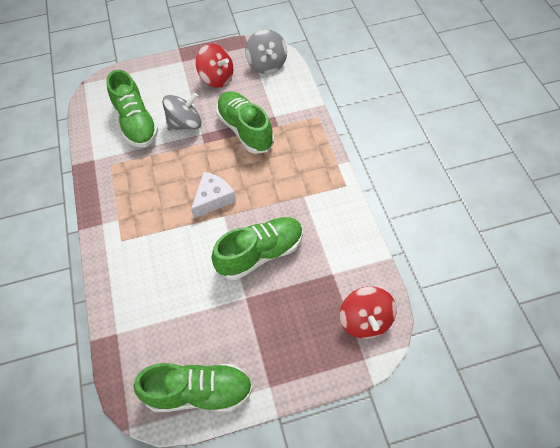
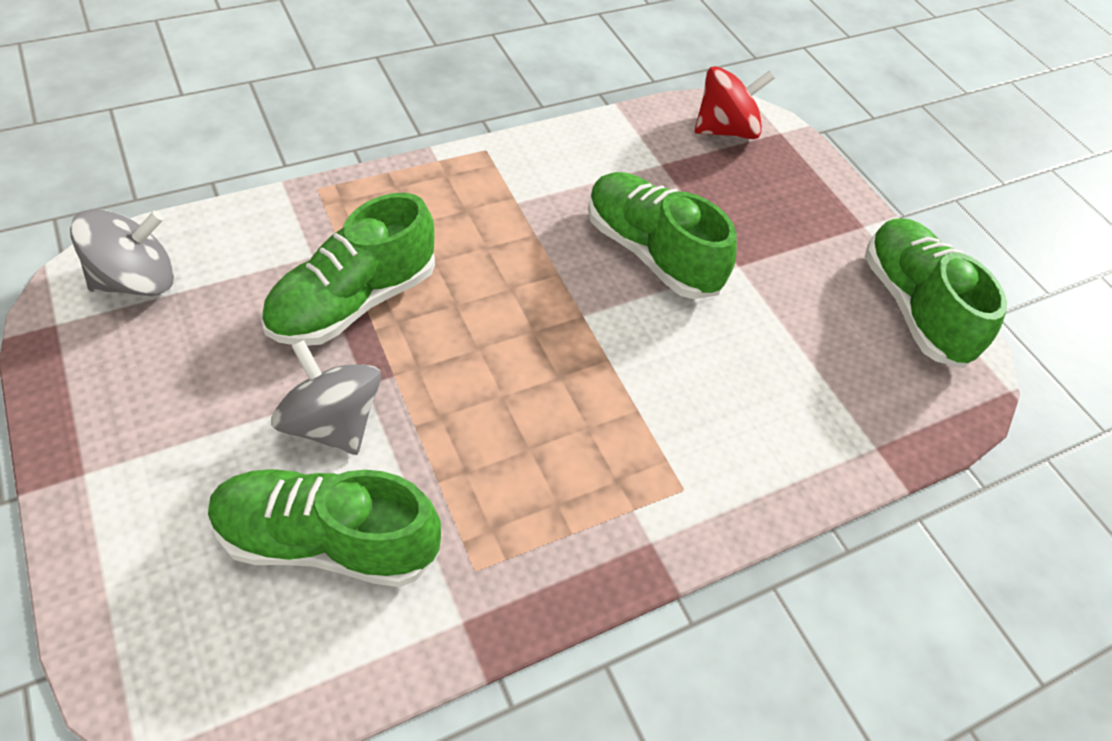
camera: 110 degrees left, 5 degrees down
green shoe [106,70,158,147] -> green shoe turned 135 degrees counterclockwise [208,469,441,587]
white cheese [191,172,236,218] -> none
red spinning top [196,44,233,88] -> none

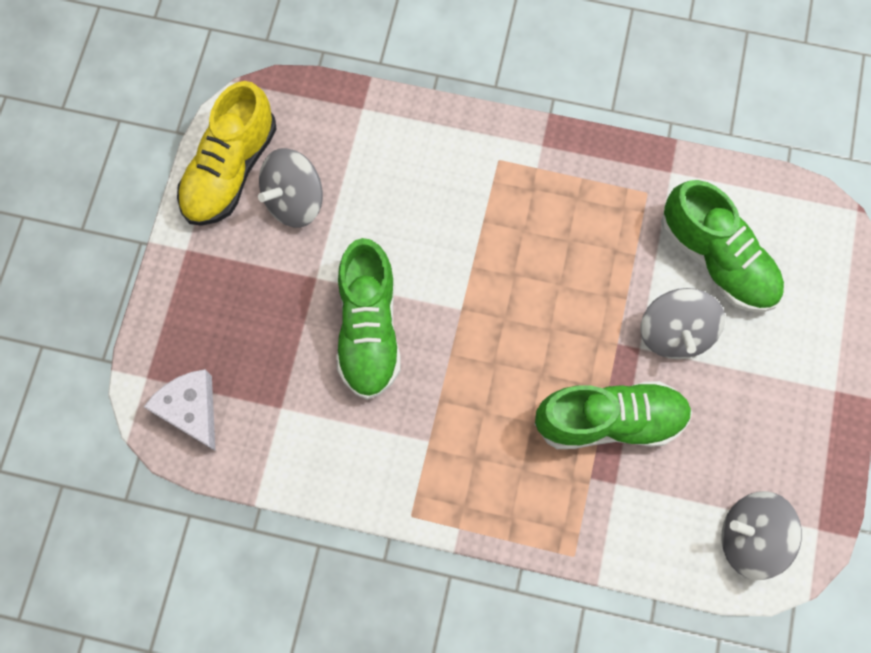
camera: 135 degrees left, 20 degrees up
red spinning top [695,66,775,139] -> white cheese [144,369,215,451]
green shoe [865,218,1007,368] -> yellow shoe [177,81,277,226]
none -> grey spinning top [258,148,323,228]

